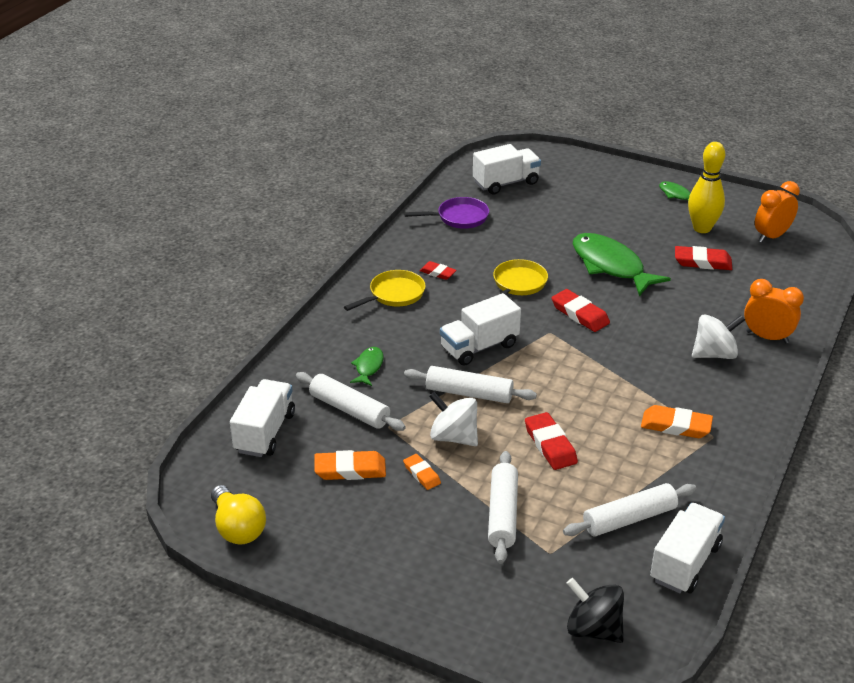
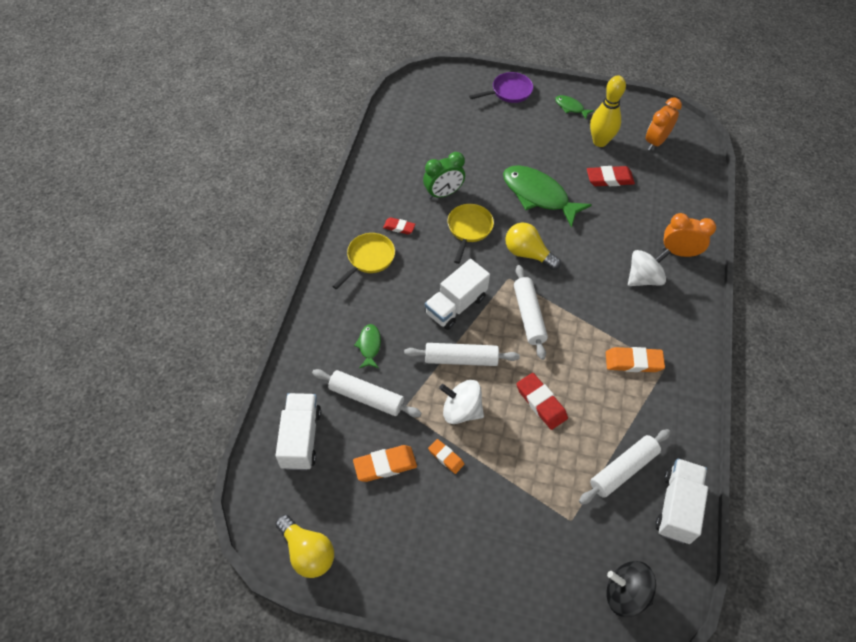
camera: 15 degrees left, 20 degrees up
purple pan [404,197,489,229] -> purple pan moved to [469,72,533,103]
white truck [473,144,541,195] -> none
white rolling pin [488,451,518,564] -> white rolling pin moved to [514,265,548,360]
red eraser [552,289,610,332] -> yellow light bulb [506,223,561,270]
none -> green clock [423,152,465,199]

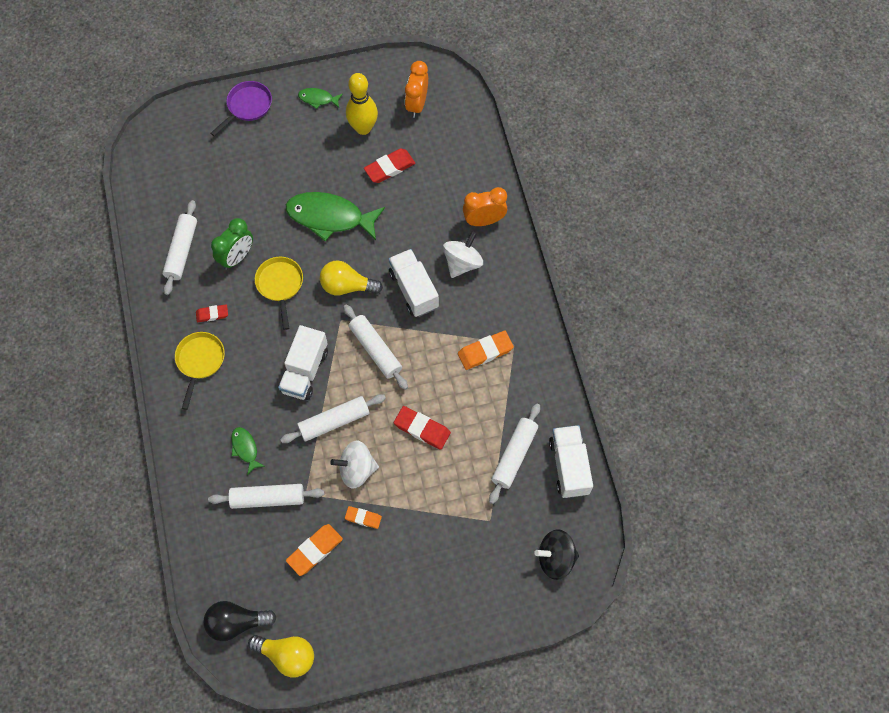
camera: 25 degrees left, 10 degrees up
white truck [275,393,321,470] -> white truck moved to [389,249,439,317]
none -> white rolling pin [162,200,197,295]
none -> black light bulb [203,601,277,641]

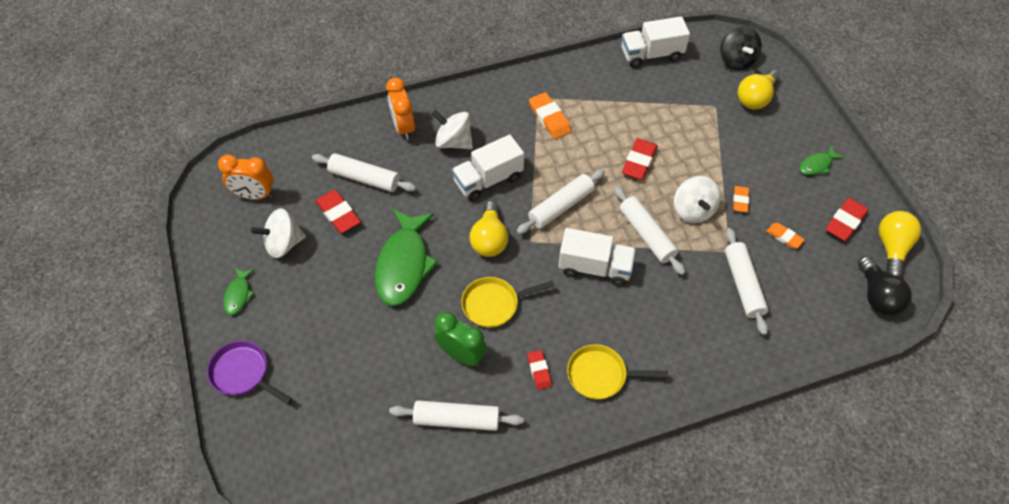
camera: 95 degrees left, 10 degrees down
green fish [231,427,265,475] -> green fish moved to [799,146,844,175]
orange eraser [286,524,343,576] -> orange eraser [766,223,805,249], size x0.62
yellow bowling pin [346,73,378,135] -> white spinning top [251,208,306,258]
white rolling pin [489,404,540,504] -> white rolling pin moved to [312,153,416,192]
none -> yellow light bulb [738,70,780,110]
none -> red eraser [825,198,869,241]

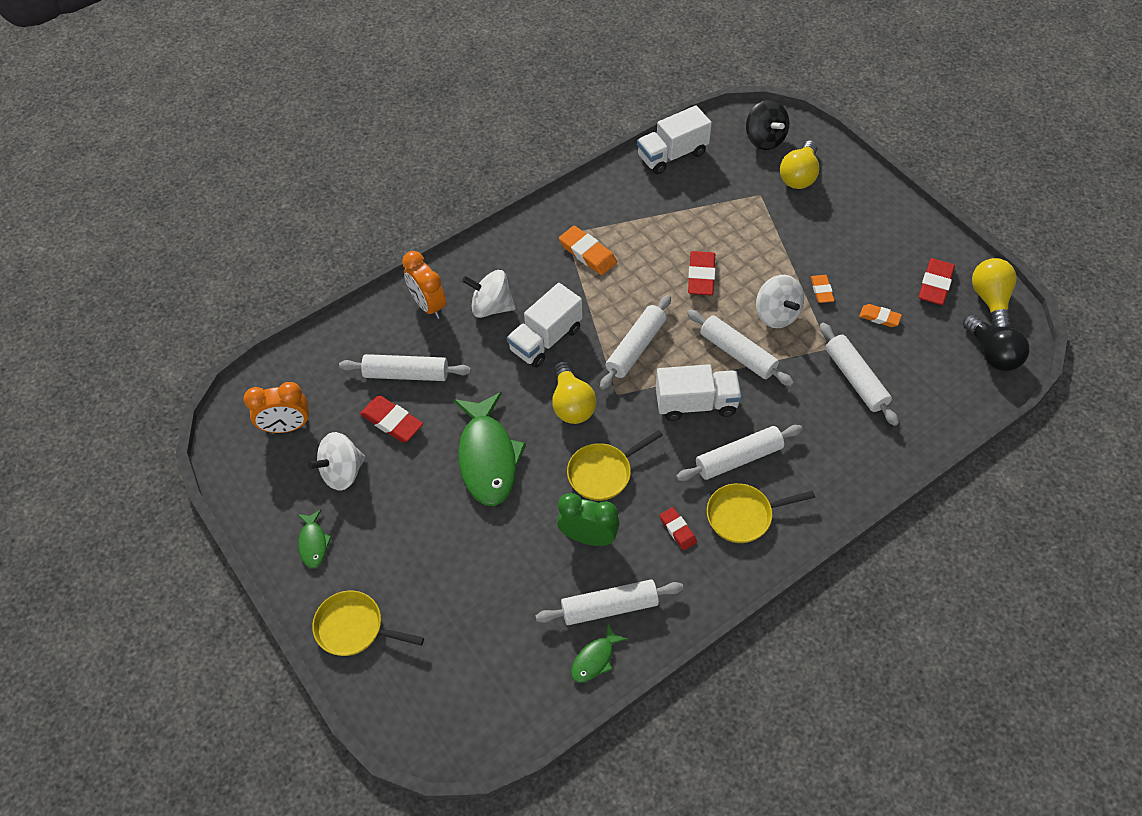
camera: 15 degrees left, 0 degrees up
purple pan [207,341,292,405] -> yellow pan [312,591,424,656]
green fish [799,146,844,175] -> green fish moved to [571,624,627,683]
none -> white rolling pin [676,425,803,481]

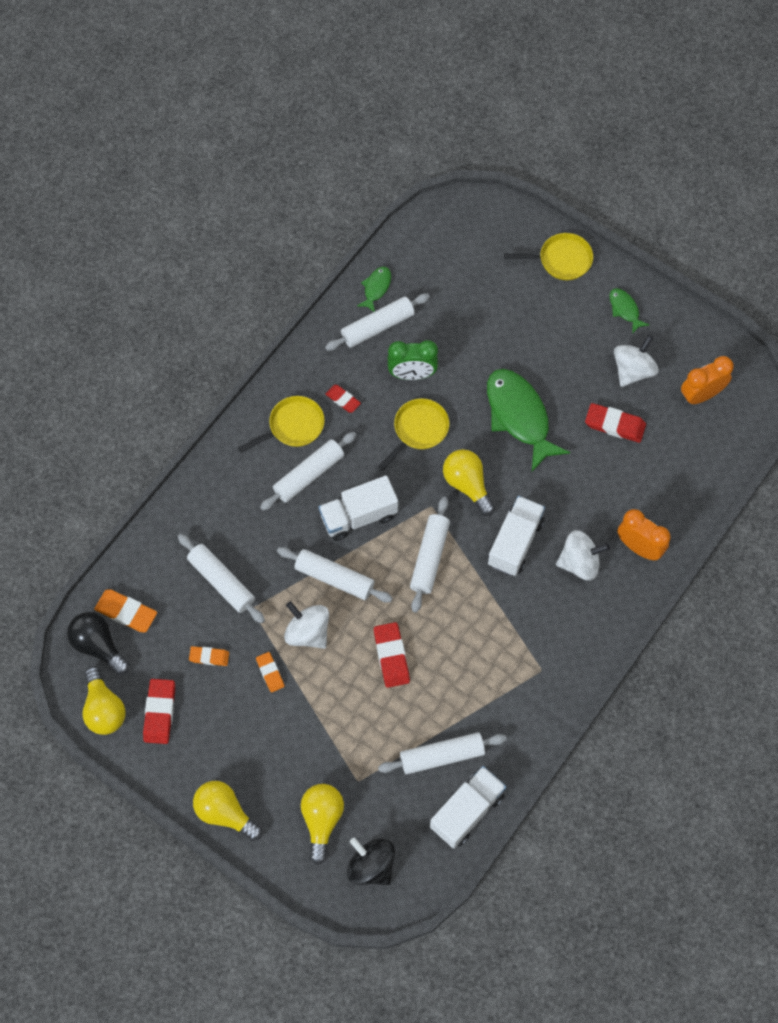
camera: 160 degrees right, 10 degrees up
white rolling pin [339,354,471,381] -> white rolling pin moved to [378,732,507,774]
orange eraser [559,226,617,275] -> orange eraser moved to [94,589,157,633]
none -> yellow light bulb [193,781,262,841]

